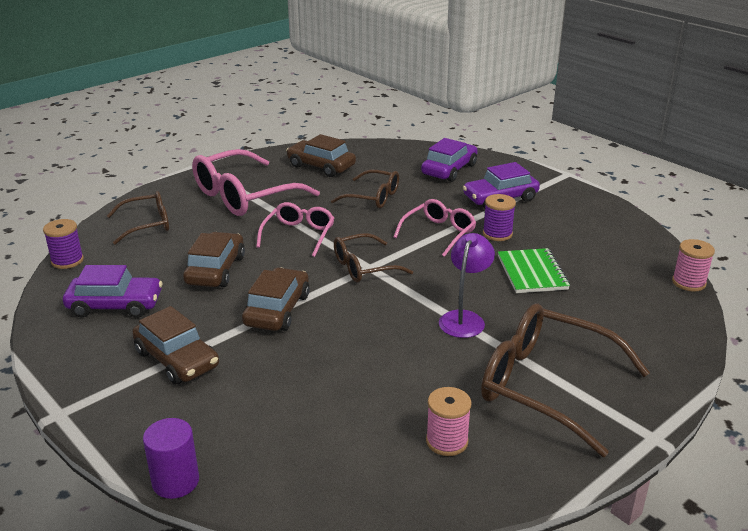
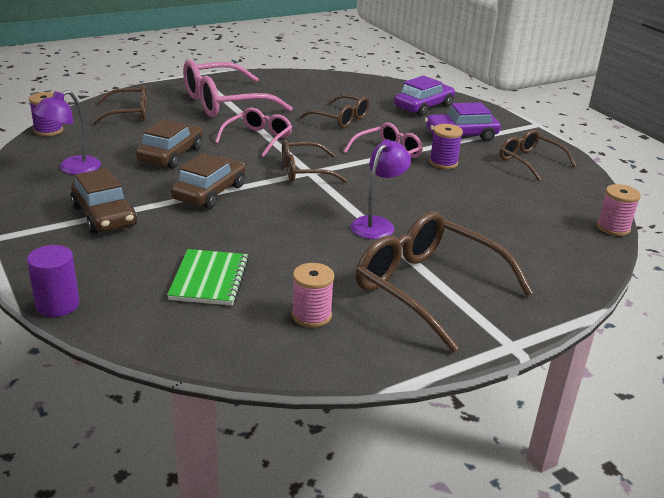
camera: 10 degrees right, 0 degrees up
purple car [63,265,162,318] -> purple lamp [33,90,101,174]
brown car [286,134,356,177] -> none
green notebook [498,248,570,293] -> green notebook moved to [167,249,249,305]
none -> brown glasses [499,130,576,181]

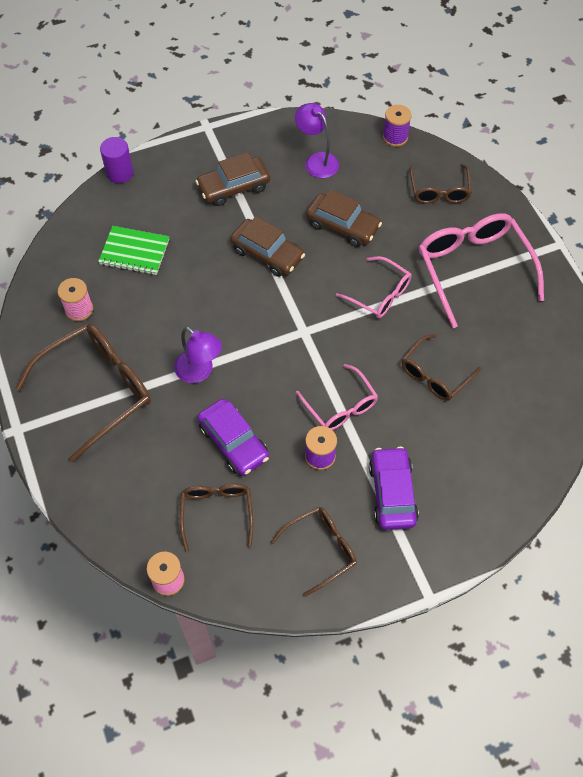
camera: 100 degrees right, 30 degrees up
brown glasses [282,140,348,183] -> brown glasses moved to [180,484,253,552]
purple car [394,76,455,116] -> purple car moved to [198,399,269,476]

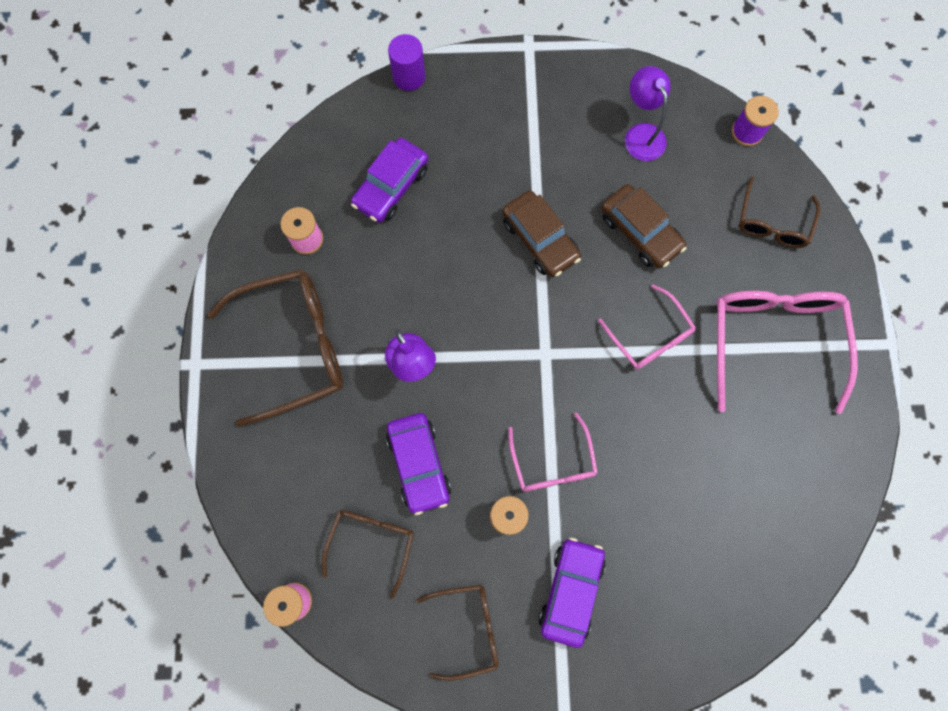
camera: 20 degrees right, 15 degrees up
green notebook [98,226,169,275] -> purple car [351,138,429,223]
brown car [196,152,270,206] -> none
brown glasses [402,334,481,401] -> none

